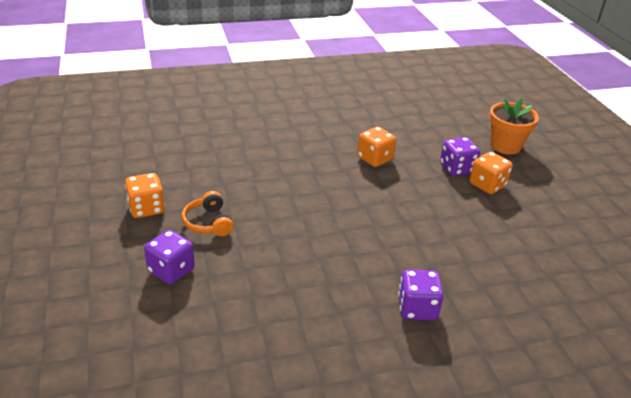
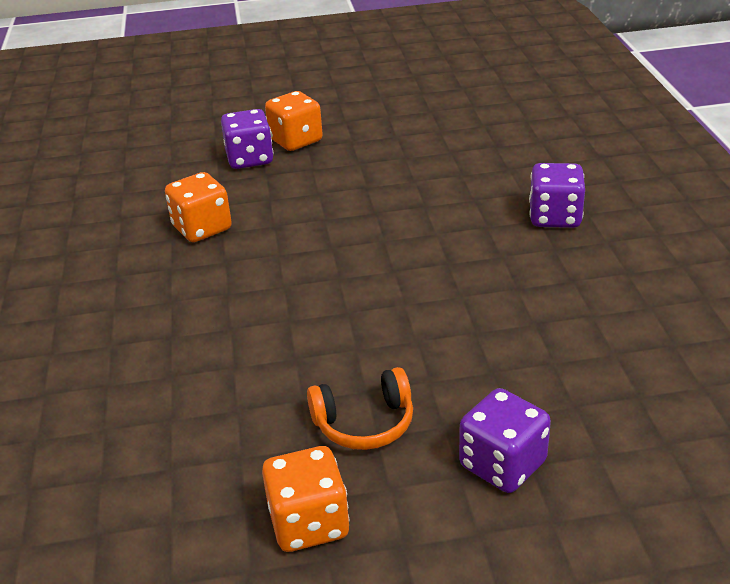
camera: 80 degrees left, 0 degrees up
orange flower pot [489,98,539,155] -> none

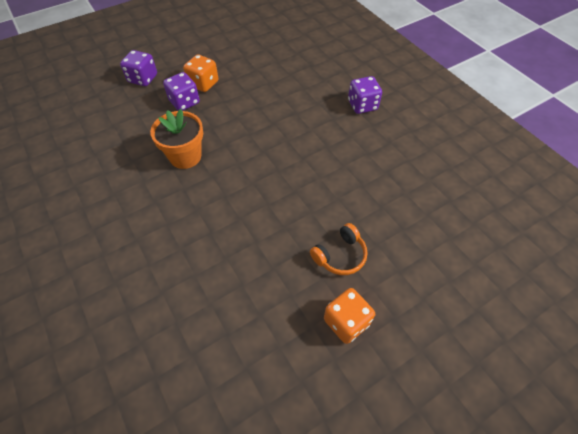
camera: 25 degrees left, 20 degrees up
orange dice [165,172,232,242] -> orange flower pot [150,109,203,169]
purple dice [459,388,551,493] -> purple dice moved to [120,50,157,86]

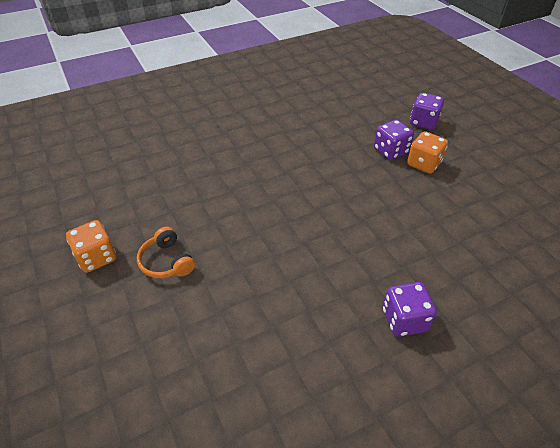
camera: 95 degrees right, 10 degrees down
orange flower pot [150,109,203,169] -> none

